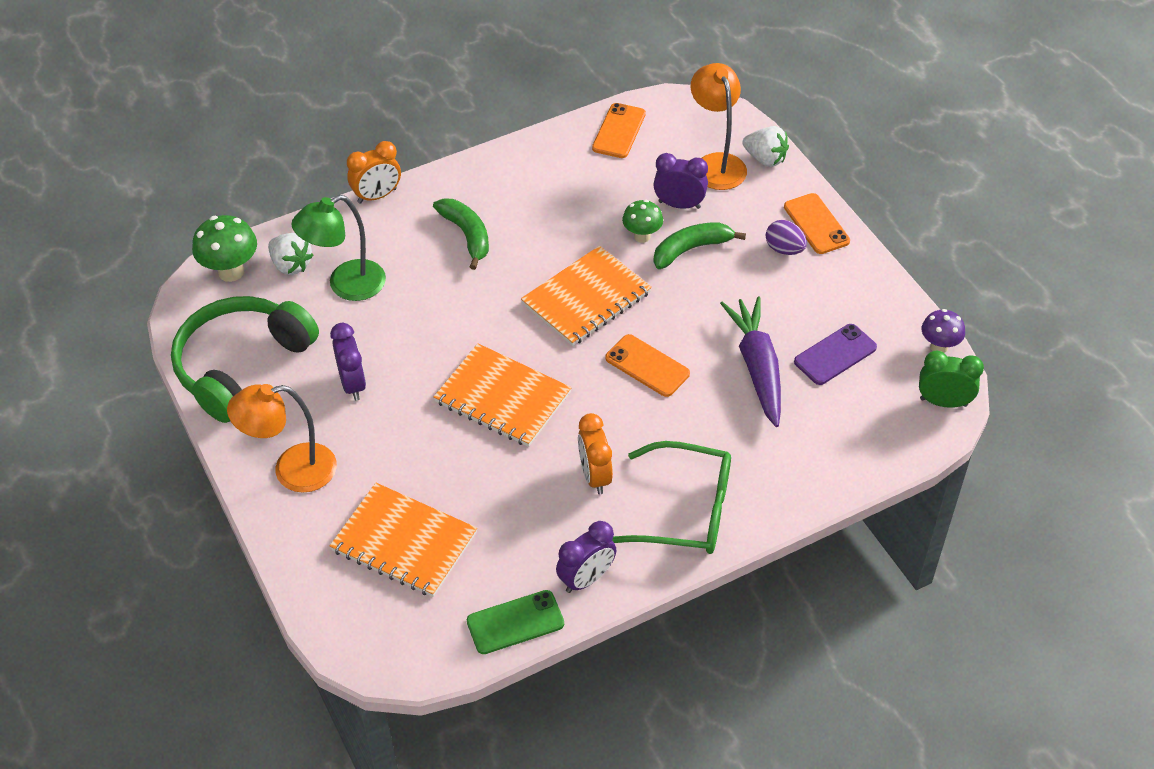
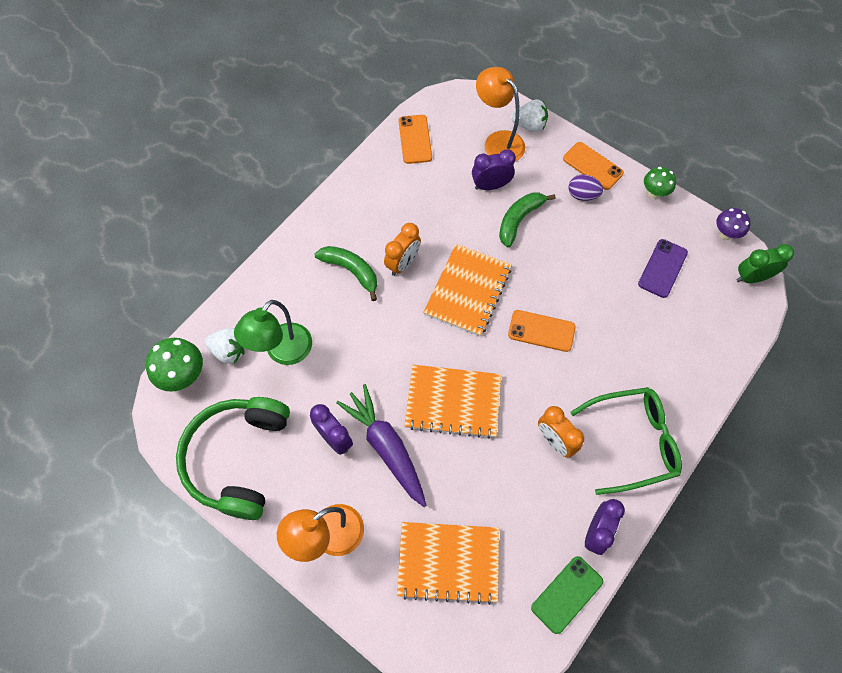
camera: 25 degrees left, 15 degrees up
orange clock [347,141,401,204] -> orange clock moved to [384,223,421,276]
green mushroom [622,200,663,243] -> green mushroom moved to [644,167,676,199]
purple carrot [720,296,781,427] -> purple carrot moved to [336,384,427,507]

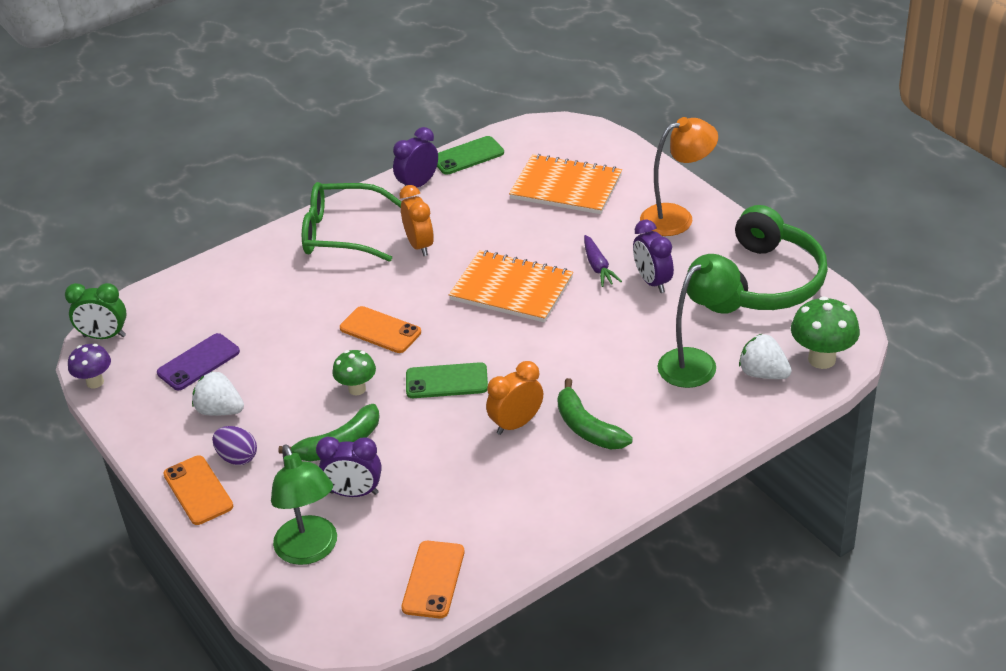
camera: 160 degrees left, 25 degrees down
purple carrot [336,384,427,507] -> purple carrot [584,235,622,287], size x0.54
orange notebook [423,244,512,337] -> green phone [406,362,488,398]
orange lamp [476,67,525,162] -> green lamp [271,445,337,565]
white strawberry [511,99,548,132] -> white strawberry moved to [192,371,244,416]
green mushroom [644,167,676,199] -> green mushroom moved to [332,350,376,395]

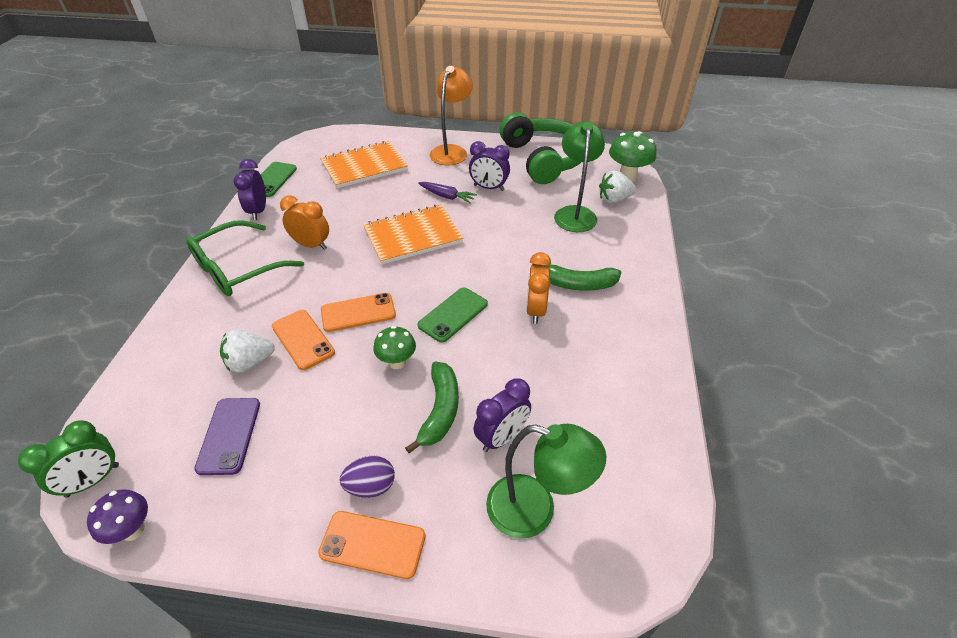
camera: 50 degrees left, 5 degrees up
white strawberry [192,371,244,416] -> white strawberry moved to [220,329,275,373]
orange phone [401,541,465,618] -> orange phone moved to [272,310,335,370]

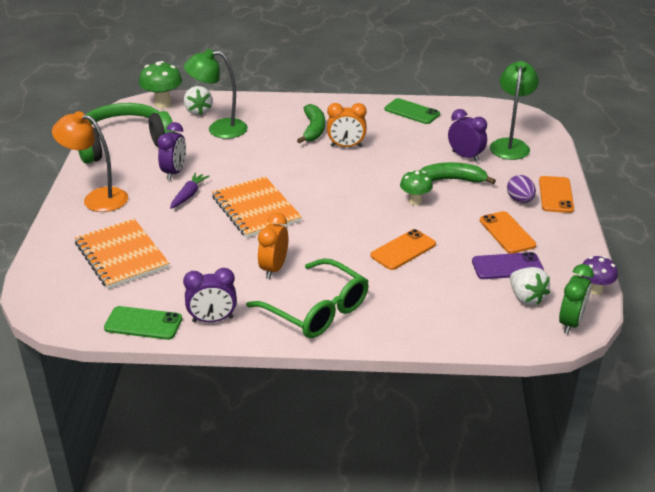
camera: 95 degrees left, 10 degrees down
green clock [18,420,119,497] -> green clock turned 75 degrees clockwise [559,264,594,334]
white strawberry [220,329,275,373] -> white strawberry moved to [510,267,550,305]
orange phone [321,293,396,332] -> orange phone moved to [480,211,536,254]
green phone [418,287,488,343] -> green phone moved to [385,98,440,124]

